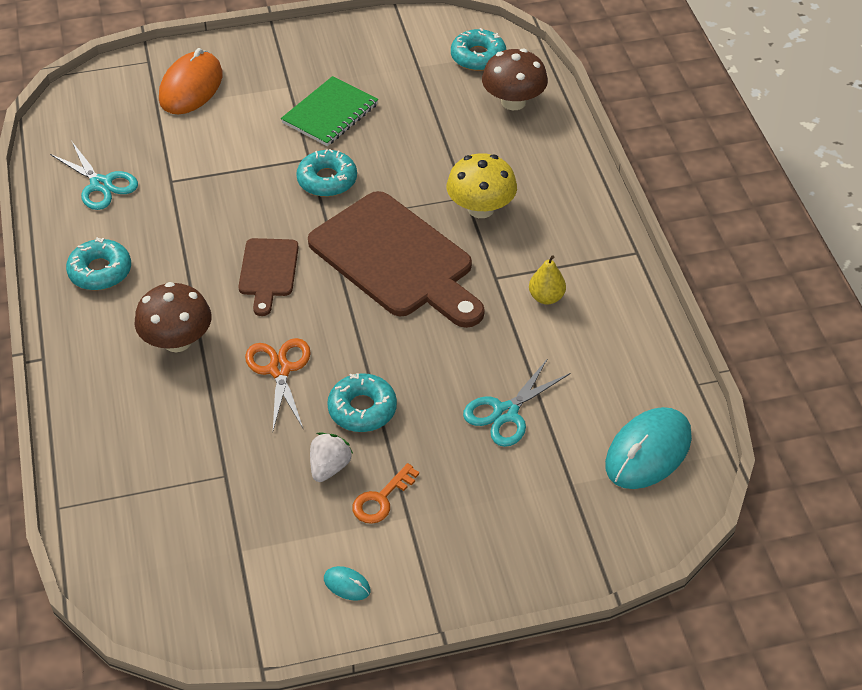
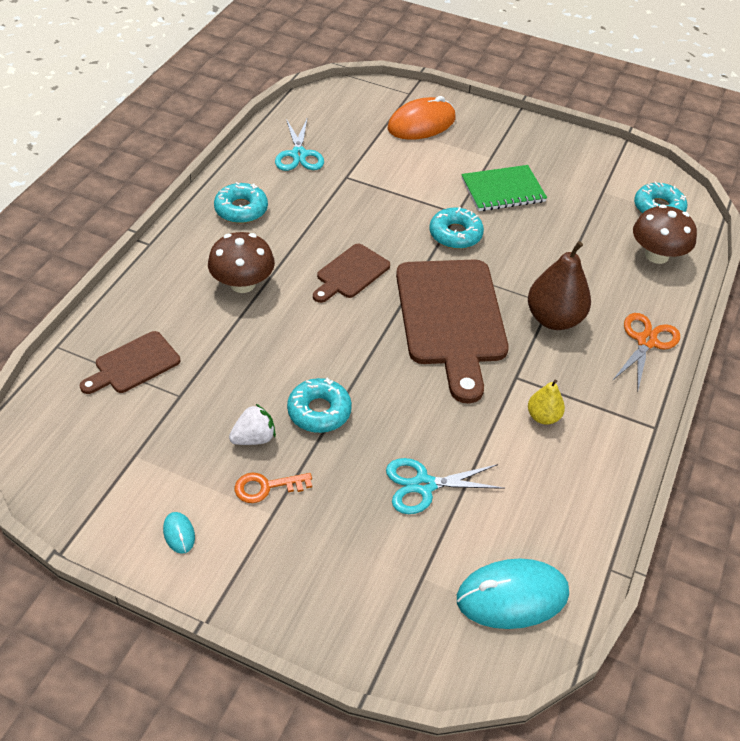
camera: 35 degrees right, 0 degrees up
orange scissors [245,338,311,430] -> orange scissors moved to [612,313,680,389]
yellow mushroom [447,153,517,218] -> brown pear [528,241,591,330]
none -> brown cutting board [80,331,180,394]

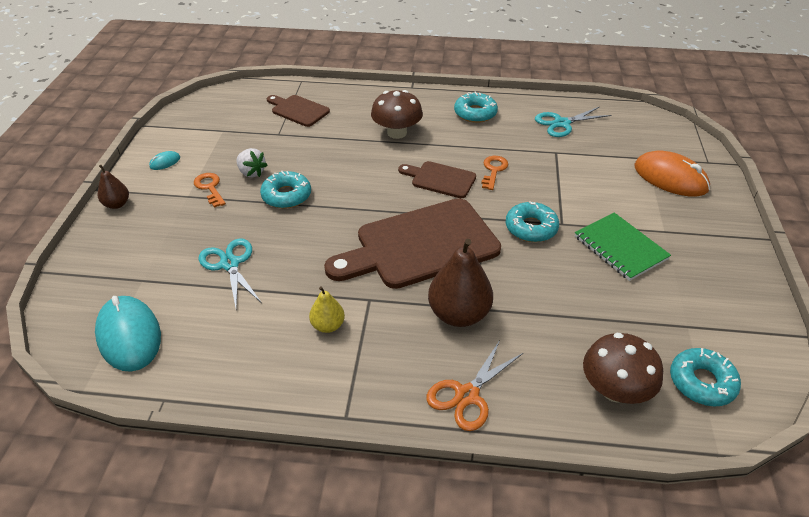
camera: 75 degrees right, 5 degrees down
orange scissors [612,313,680,389] -> orange scissors turned 120 degrees clockwise [426,340,523,431]
none -> brown pear [98,165,129,209]
none -> orange key [481,156,508,190]

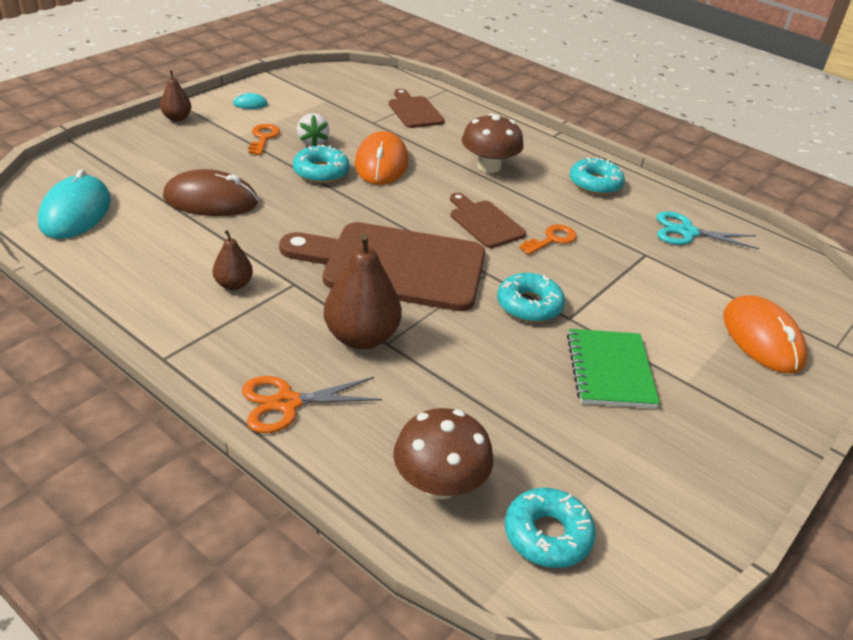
camera: 30 degrees right, 5 degrees down
turquoise scissors [198,239,262,308] -> brown mouse [163,169,258,216]
yellow pear [309,287,345,333] -> brown pear [213,230,253,290]
none -> orange mouse [355,131,408,185]

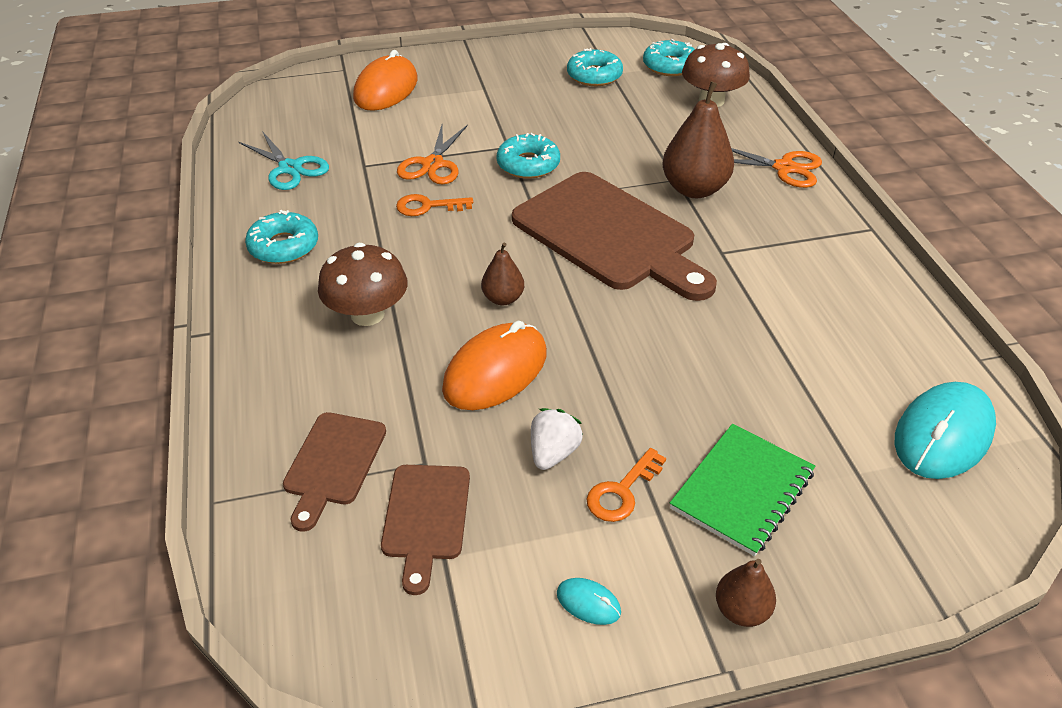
camera: 140 degrees left, 5 degrees up
brown mouse [163,169,258,216] -> none
brown pear [213,230,253,290] -> brown pear moved to [481,243,524,305]
turquoise donut [293,145,350,183] -> turquoise donut moved to [567,48,623,86]
brown cutting board [450,193,526,248] -> brown cutting board moved to [381,465,470,595]
green notebook [567,329,660,408] -> green notebook moved to [670,424,815,556]
none -> orange scissors [397,125,468,184]

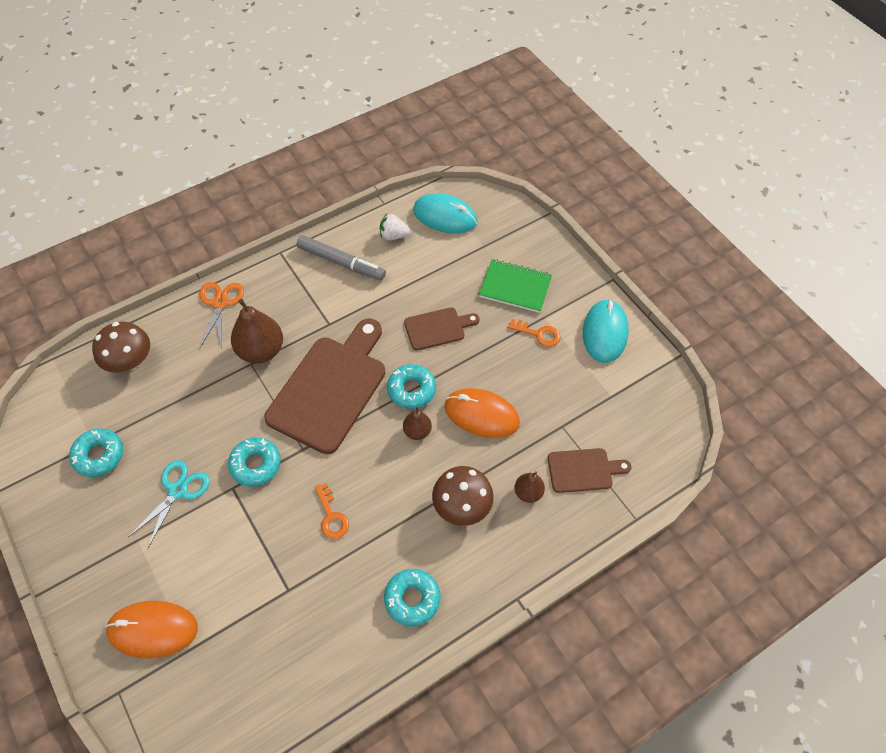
camera: 110 degrees left, 15 degrees up
turquoise scissors [239,131,329,190] -> turquoise scissors moved to [129,460,210,548]
brown cutting board [381,465,470,595] -> brown cutting board moved to [404,307,480,351]
orange scissors [397,125,468,184] -> none
white strawberry [531,408,583,470] -> white strawberry moved to [380,214,410,240]
turquoise mouse [557,578,621,625] -> turquoise mouse [583,299,629,363], size x2.32
turquoise donut [643,39,695,76] -> turquoise donut moved to [387,364,436,409]
brown pear [716,559,776,627] -> brown pear moved to [514,471,545,503]
none -> grey marker [297,235,386,281]

